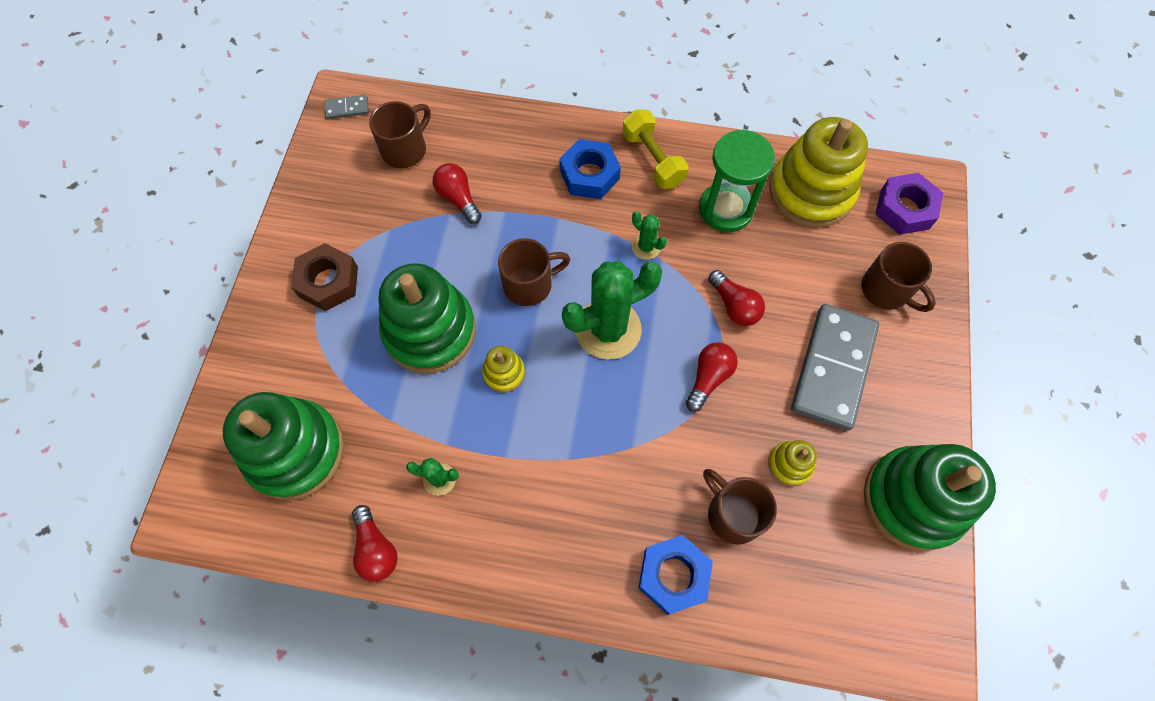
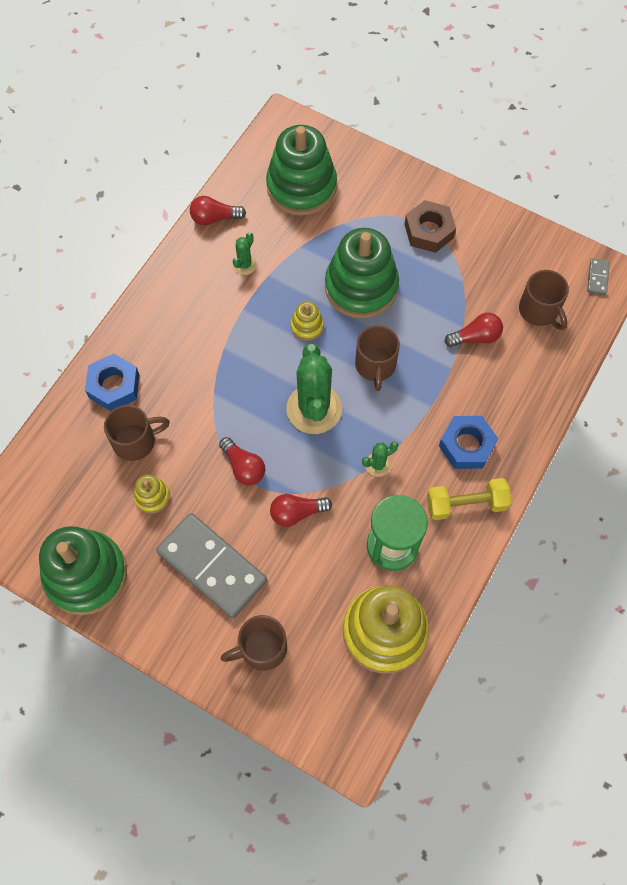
camera: 110 degrees right, 0 degrees up
purple nut [875,173,943,235] -> none

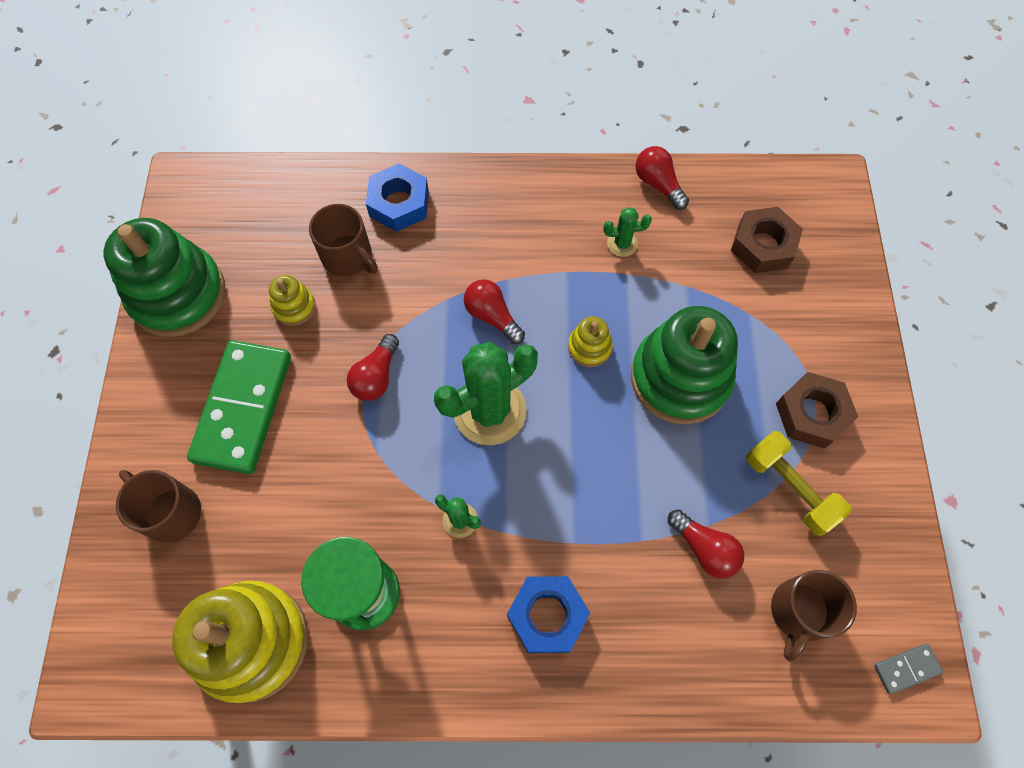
camera: 60 degrees right, 0 degrees up
grey domino [156,513,267,618] -> green domino [187,340,291,474]
green stacking toy [266,125,337,216] -> brown nut [731,207,803,273]
red light bulb [270,494,332,527] -> red light bulb moved to [464,280,525,344]
brown mug [355,325,400,391] -> none
yellow dumbbell [427,478,512,520] -> yellow dumbbell moved to [746,431,852,536]

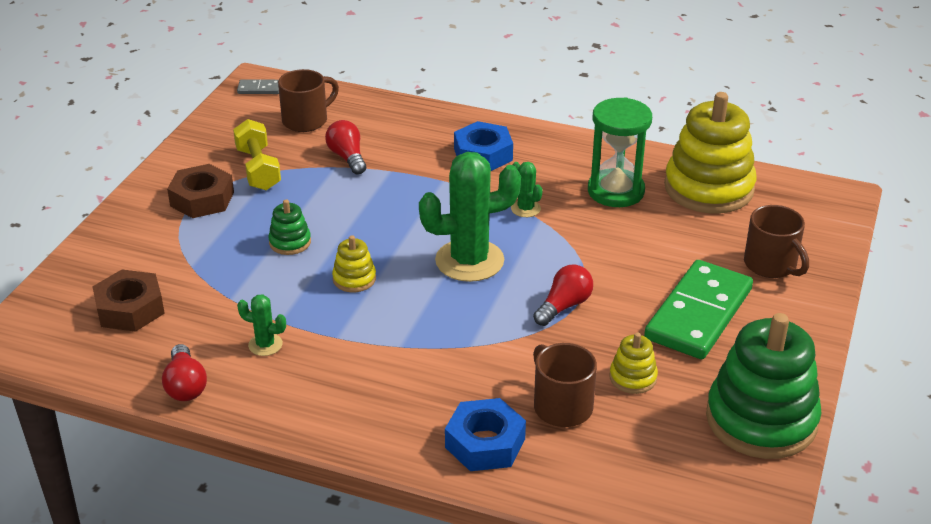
camera: 160 degrees left, 30 degrees down
red light bulb [464,280,525,344] -> none
green stacking toy [631,306,738,424] -> green stacking toy [268,200,311,255], size x0.45

